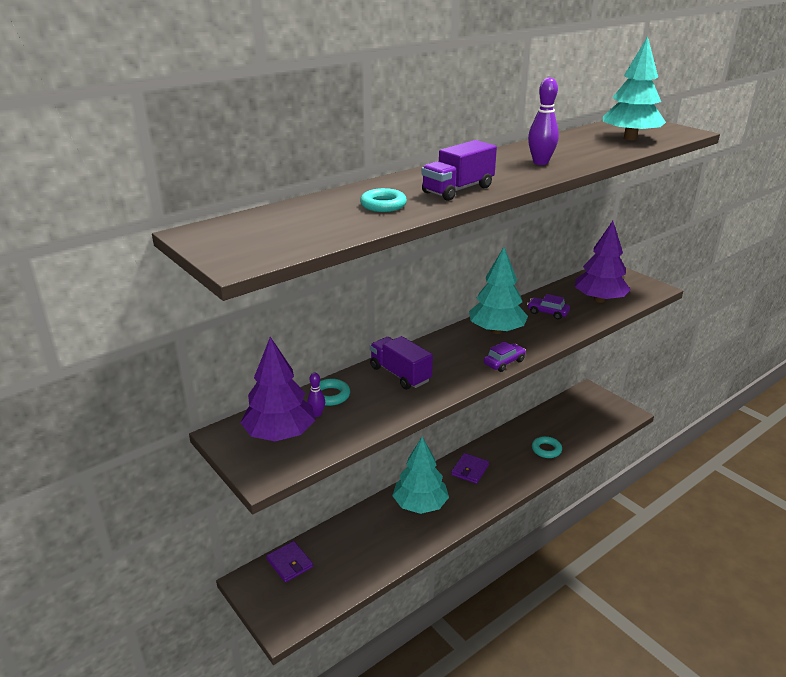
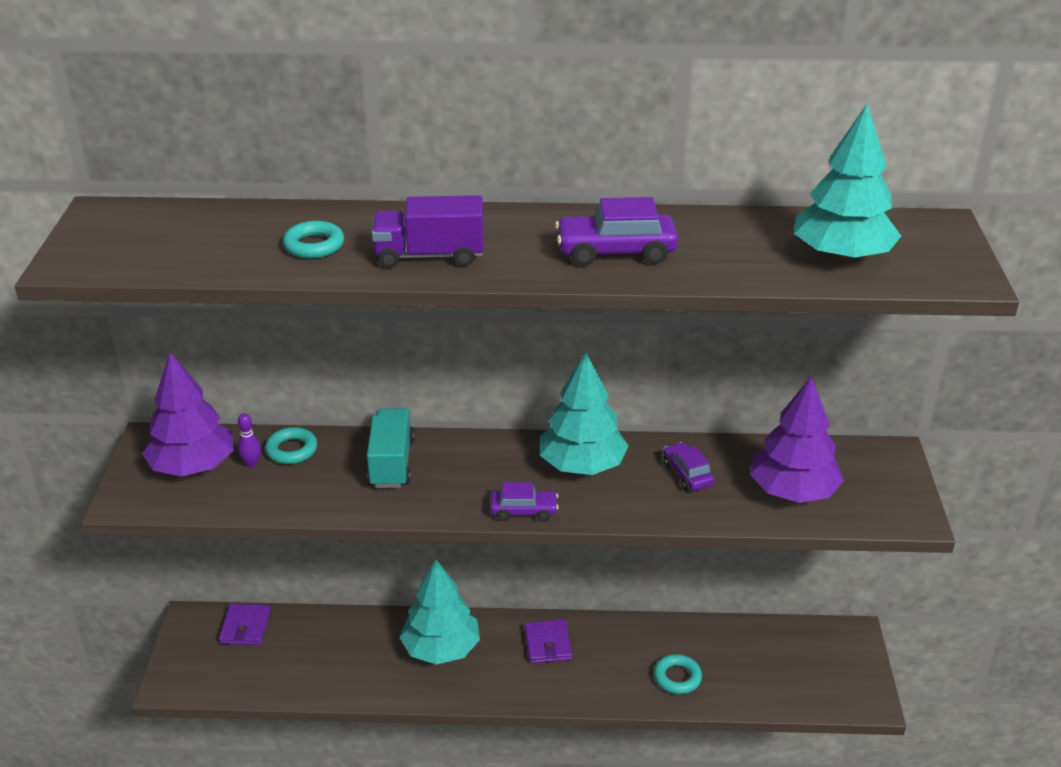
camera: 40 degrees right, 5 degrees up
purple truck [370,336,433,389] -> turquoise truck [367,408,415,488]
purple wallet [451,453,489,484] -> purple wallet turned 75 degrees counterclockwise [525,619,572,663]
purple bowling pin [528,77,559,165] -> purple car [555,197,678,266]

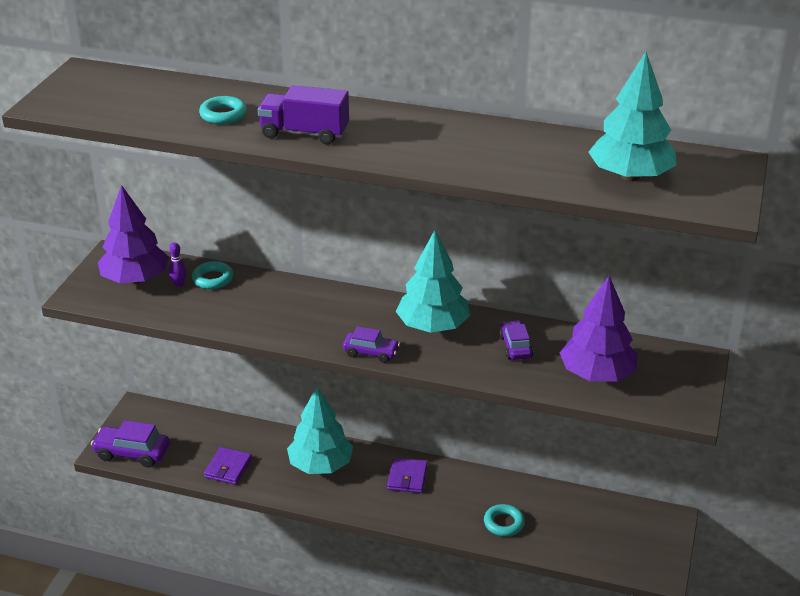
camera: 15 degrees right, 0 degrees up
purple wallet [219,604,271,645] -> purple wallet moved to [204,447,252,485]
turquoise truck [367,408,415,488] -> none
purple car [555,197,678,266] -> purple car moved to [91,420,170,468]

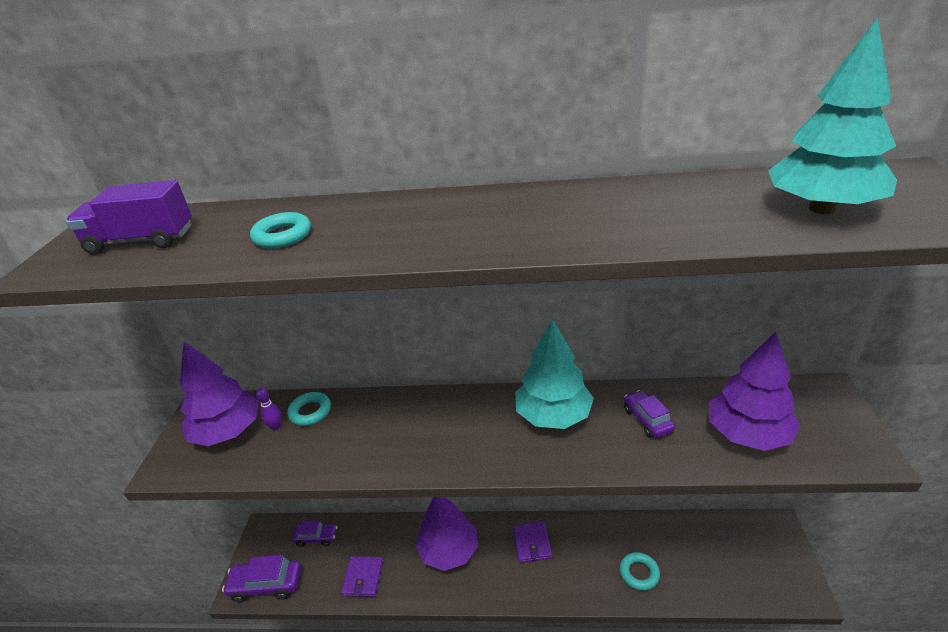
camera: 10 degrees left, 0 degrees up
purple truck [258,85,349,145] -> purple truck moved to [65,180,192,254]
turquoise tree [287,387,353,474] -> purple tree [415,497,478,571]
purple car [343,326,400,363] -> purple car moved to [292,520,337,547]

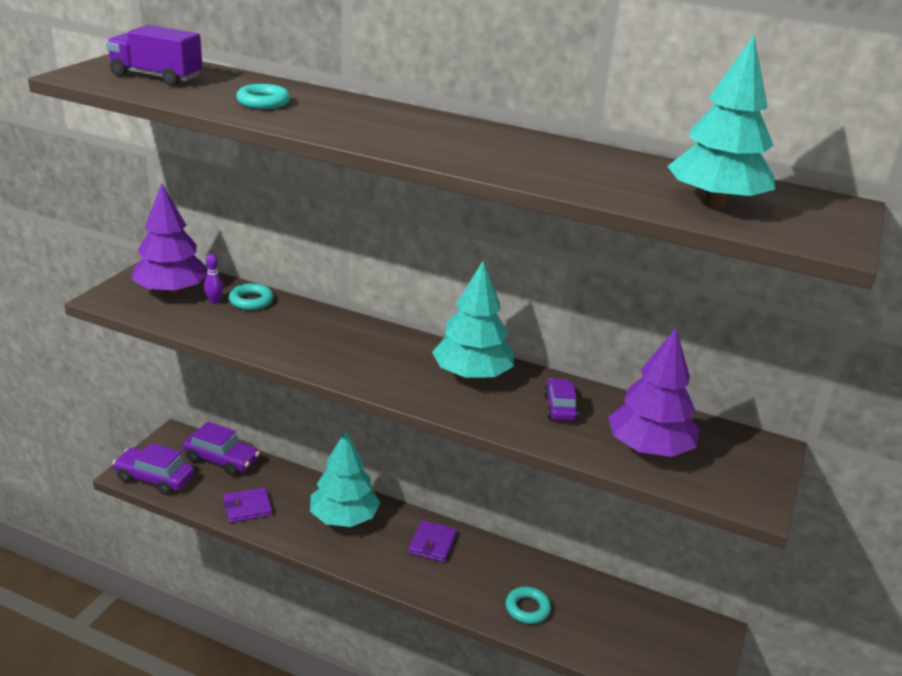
camera: 15 degrees right, 5 degrees down
purple car [292,520,337,547] -> purple car [183,422,260,476], size x1.58
purple wallet [341,556,383,597] -> purple wallet turned 45 degrees clockwise [223,487,272,523]
purple tree [415,497,478,571] -> turquoise tree [310,430,380,527]

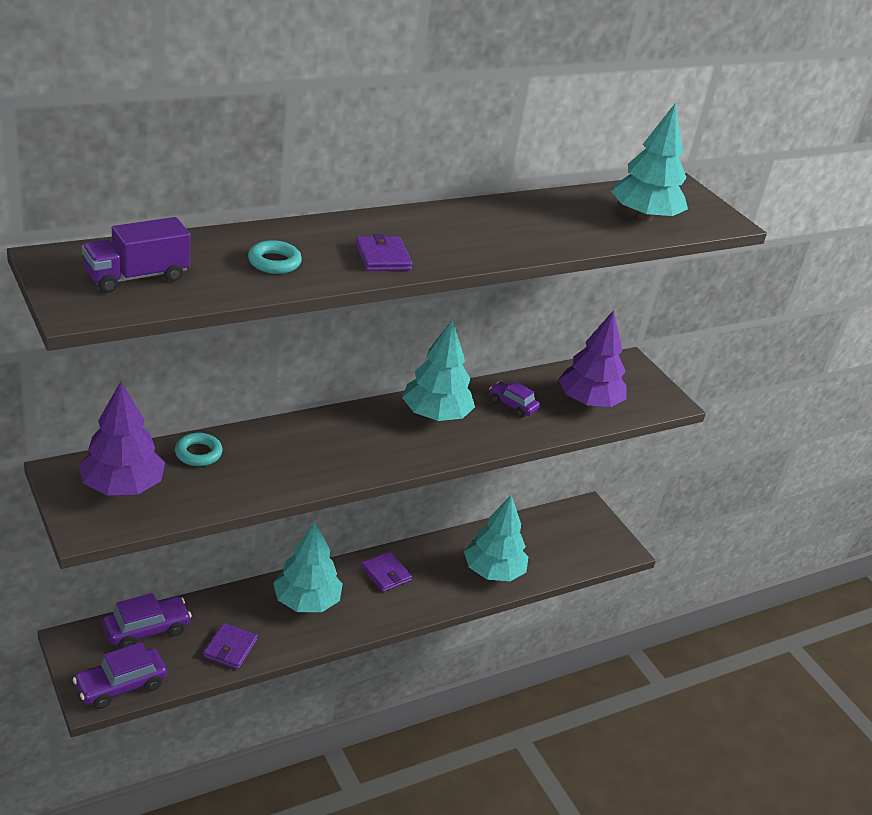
camera: 55 degrees left, 5 degrees up
purple bowling pin [204,254,224,304] -> none
turquoise ring [506,587,551,624] -> turquoise tree [464,495,528,581]
none -> purple wallet [356,234,412,271]

